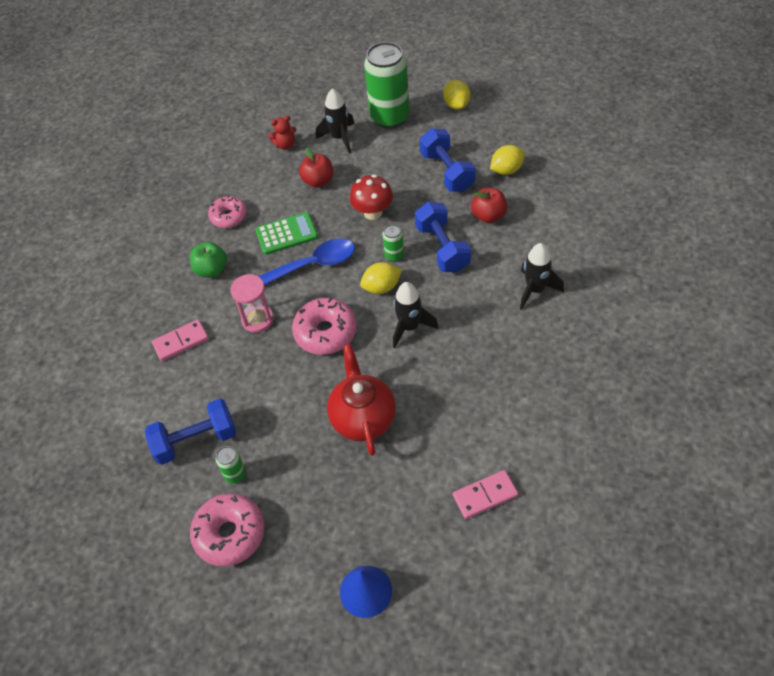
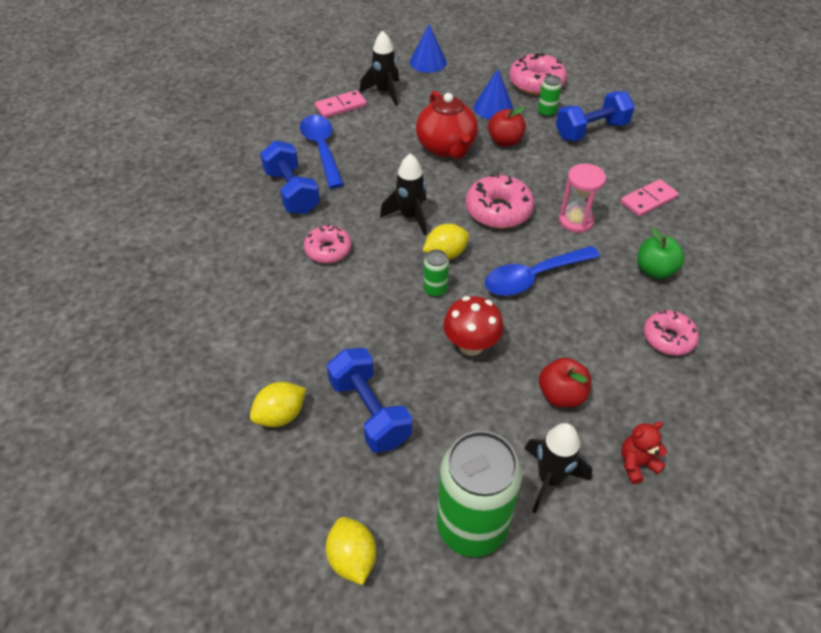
camera: 170 degrees right, 5 degrees down
green calculator [255,212,318,255] -> none
blue dumbbell [415,202,471,273] -> blue dumbbell moved to [260,140,320,214]
red apple [471,188,508,223] -> red apple moved to [488,107,526,147]
black rocket [520,243,564,310] -> black rocket moved to [359,31,399,106]
none -> blue spoon [300,115,344,188]
none -> pink donut [304,224,352,263]
none -> blue cone [474,69,514,119]

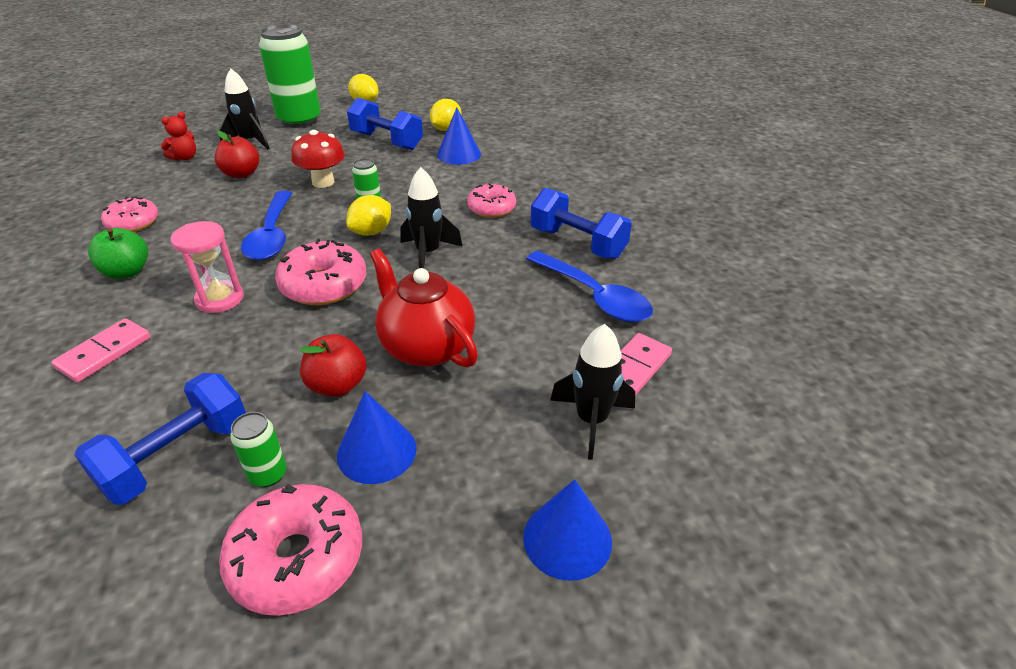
camera: 155 degrees right, 10 degrees down
blue spoon [485,246,600,296] -> blue spoon turned 135 degrees clockwise [241,191,292,261]
none -> blue cone [437,108,481,165]

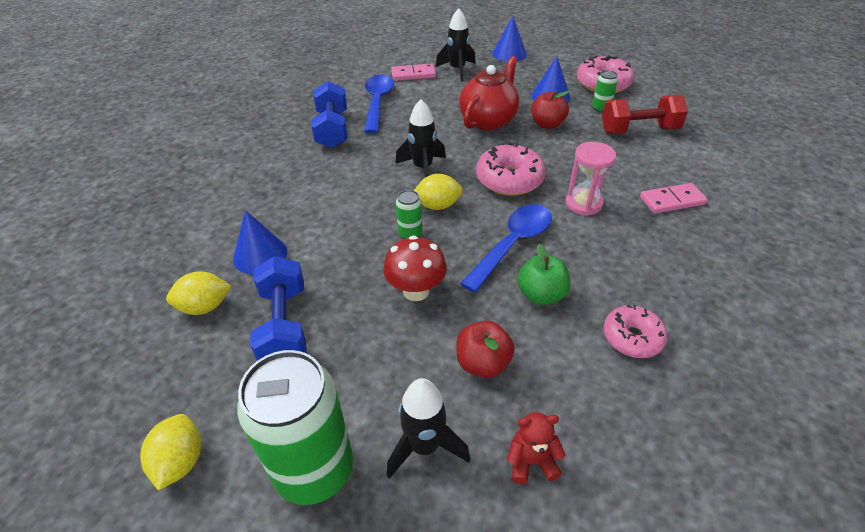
camera: 135 degrees left, 5 degrees up
blue dumbbell [74,373,246,505] -> red dumbbell [602,95,688,134]
green apple [88,228,148,279] -> green apple moved to [517,244,570,305]
red teapot [370,249,478,368] -> red teapot turned 150 degrees counterclockwise [459,56,519,130]
pink donut [467,183,516,218] -> none

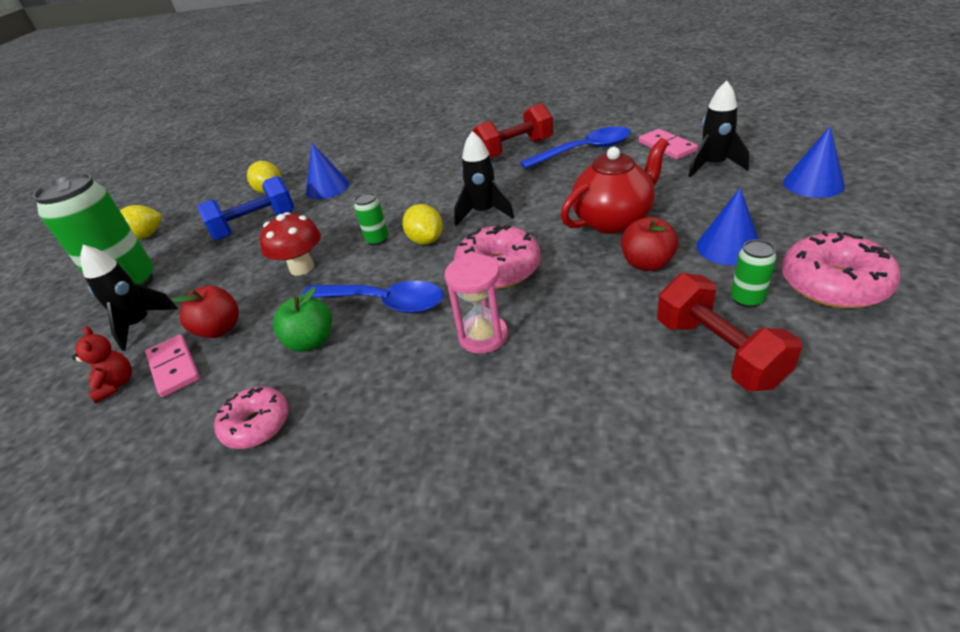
camera: 75 degrees right, 5 degrees down
blue dumbbell [311,81,347,148] -> red dumbbell [472,103,553,158]
red teapot [459,56,519,130] -> red teapot turned 45 degrees counterclockwise [561,138,669,234]
pink domino [640,183,707,214] -> pink domino moved to [145,334,200,397]

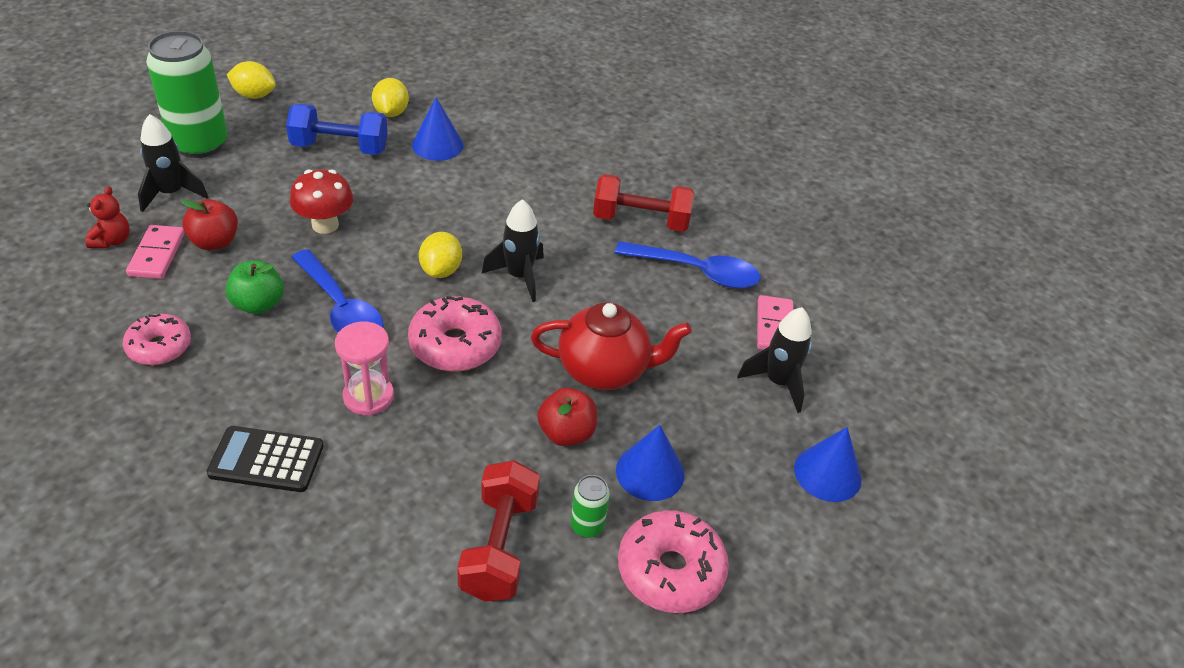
camera: 25 degrees right, 5 degrees up
green can [354,192,388,246] -> none
none -> black calculator [206,426,324,492]

